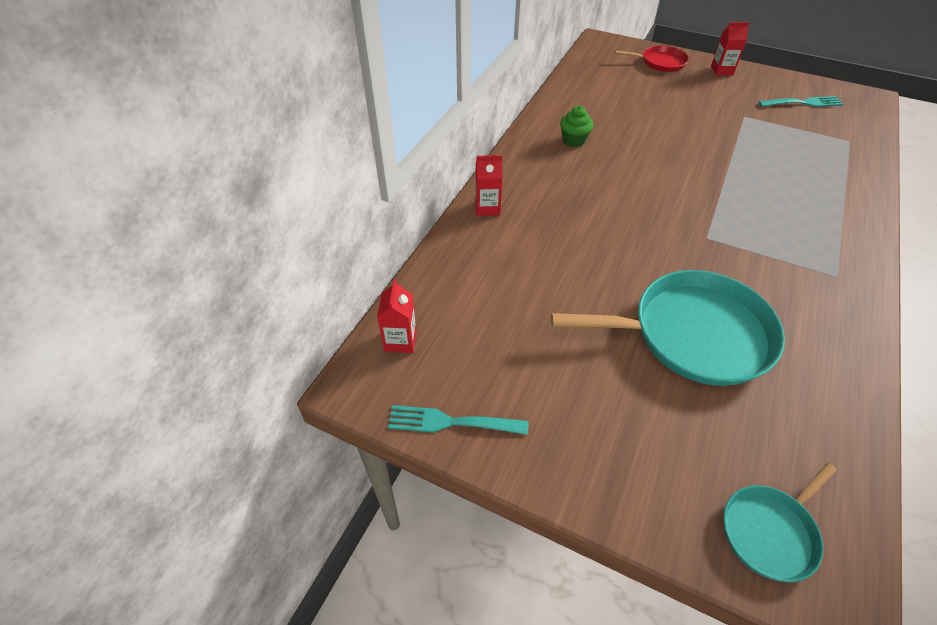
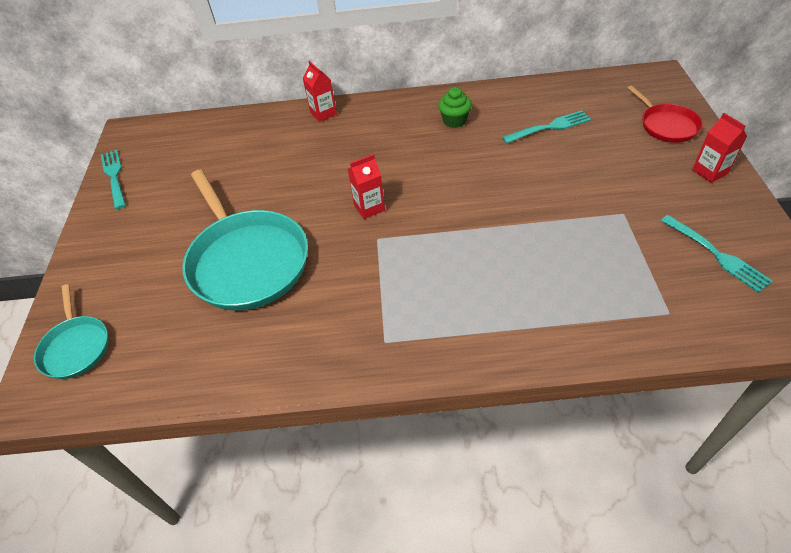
camera: 65 degrees right, 0 degrees up
red carton [377,279,417,353] -> red carton moved to [348,154,385,219]
turquoise pan [724,463,837,582] -> turquoise pan turned 135 degrees counterclockwise [34,284,108,379]
none -> turquoise fork [502,110,591,143]

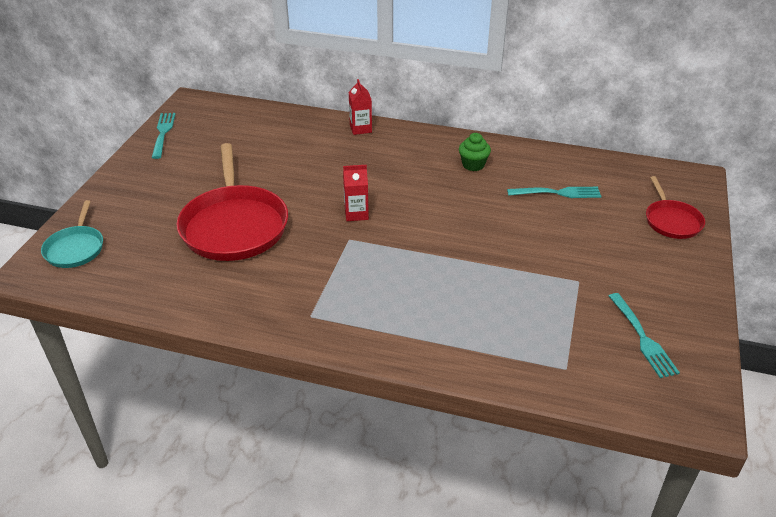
camera: 15 degrees right, 10 degrees down
turquoise pan [182,170,308,310] -> red pan [176,143,288,261]
red carton [692,113,747,183] -> none

